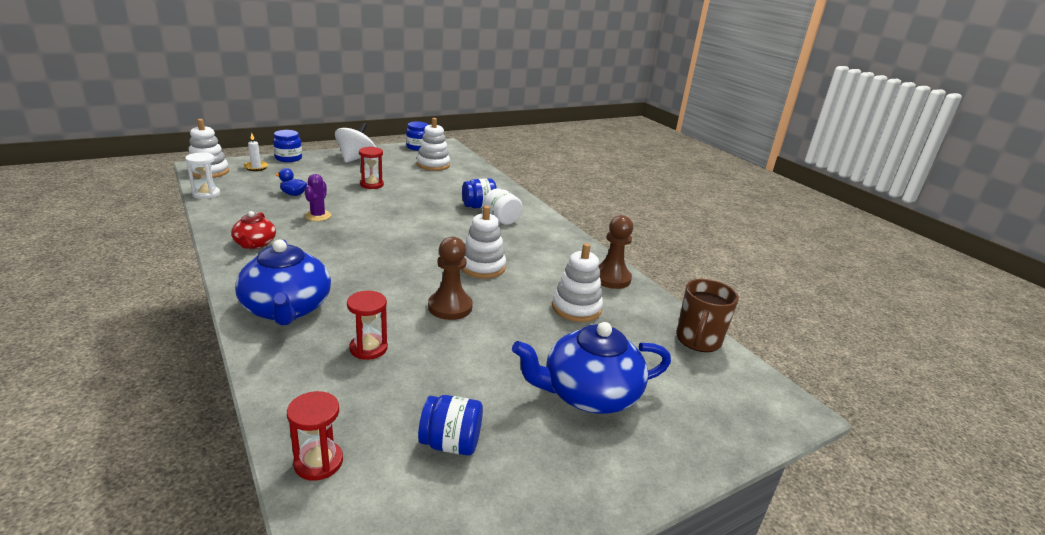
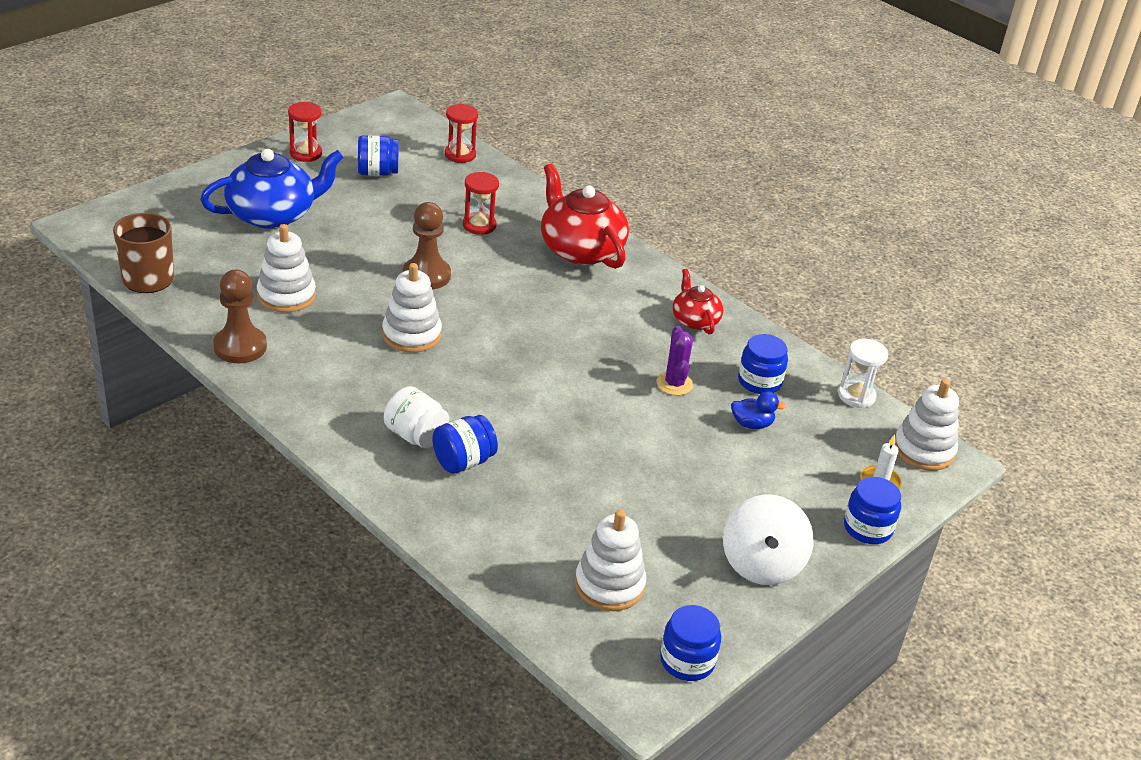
camera: 165 degrees right, 10 degrees up
blue teapot [235,240,331,326] -> red teapot [541,164,629,269]
red hourglass [359,147,384,189] -> red hourglass moved to [288,102,322,162]
none -> blue jar [738,334,788,394]

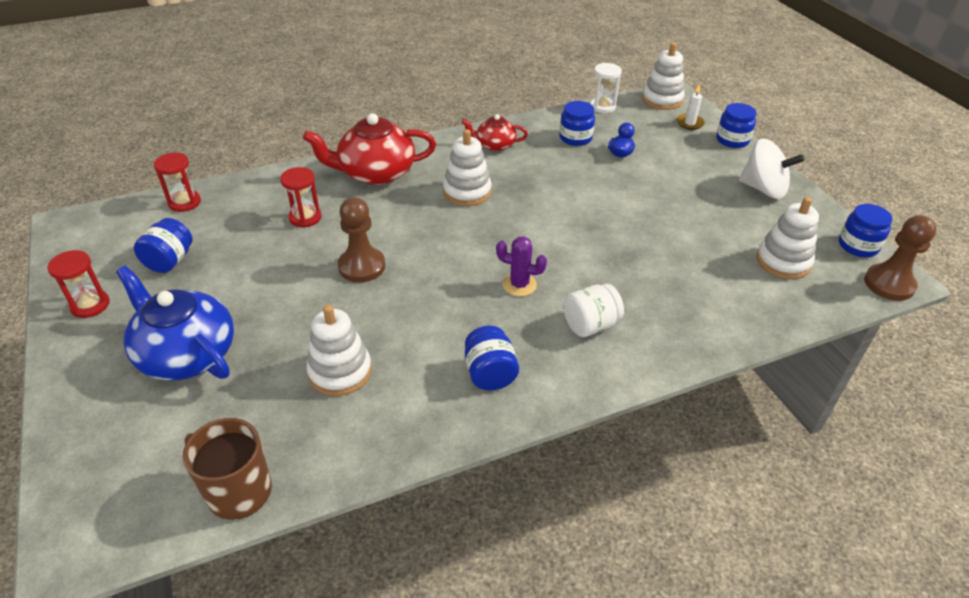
camera: 65 degrees left, 5 degrees up
blue teapot [200,149,344,229] -> blue teapot turned 45 degrees counterclockwise [116,266,234,381]
brown pawn [213,270,267,363] -> brown pawn moved to [864,215,937,301]
white stacking toy [382,263,442,353] -> white stacking toy moved to [443,129,492,206]
blue jar [432,415,498,474] -> blue jar moved to [465,326,519,390]
purple cactus [657,326,693,396] -> purple cactus moved to [496,236,547,296]

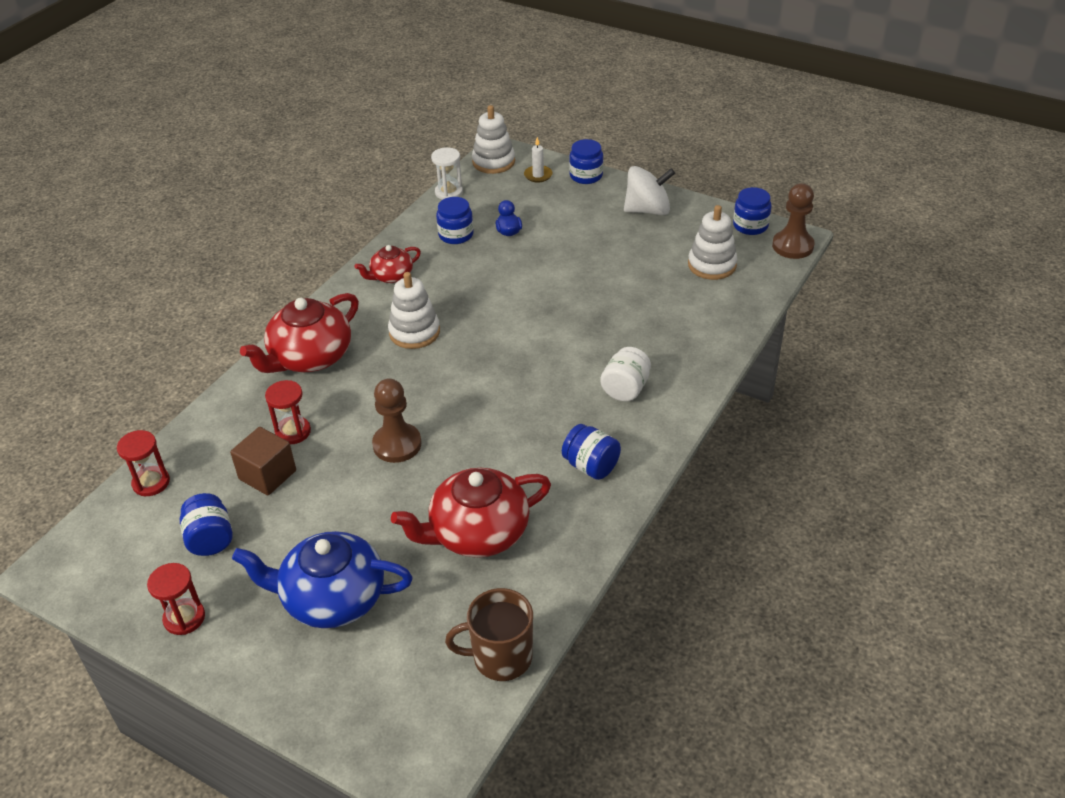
camera: 35 degrees left, 0 degrees up
white stacking toy [306,305,372,396] -> red teapot [391,468,551,558]
purple cactus [496,236,547,296] -> none
none -> brown cube [230,427,296,496]

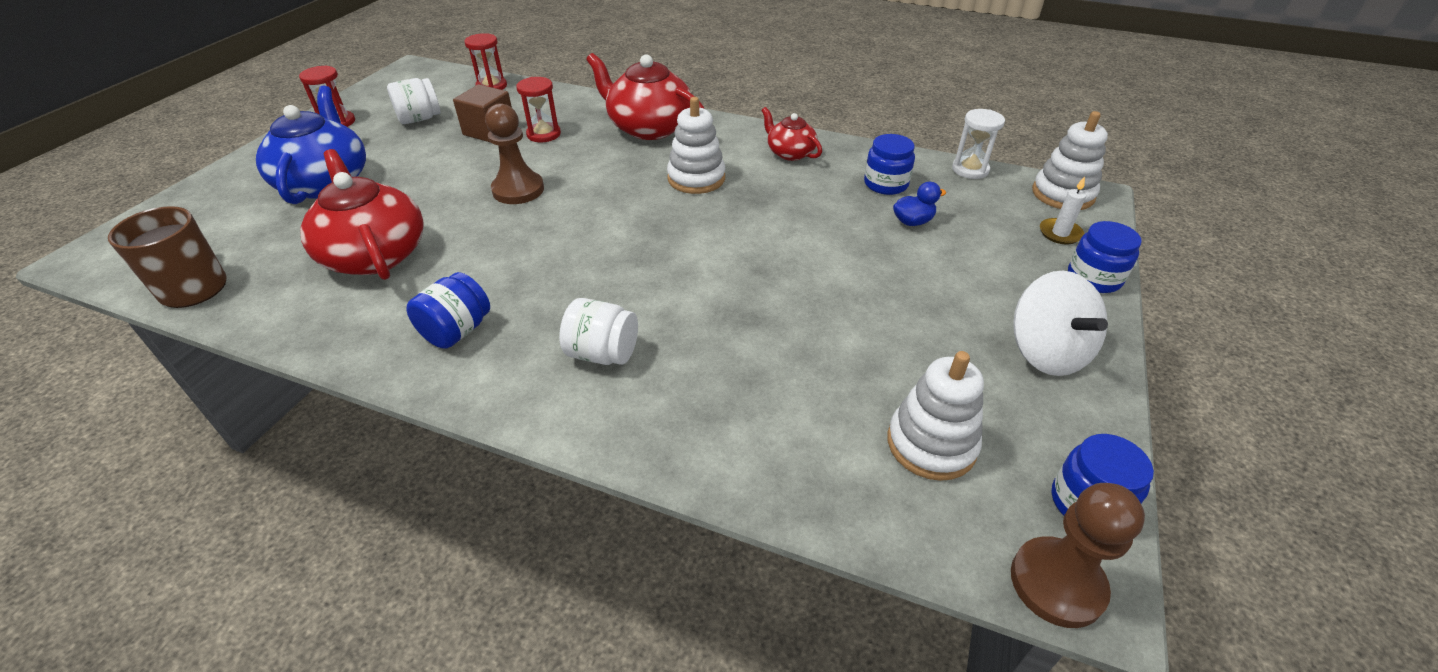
camera: 80 degrees right, 0 degrees up
blue jar [180,493,233,556] -> white jar [387,78,441,124]

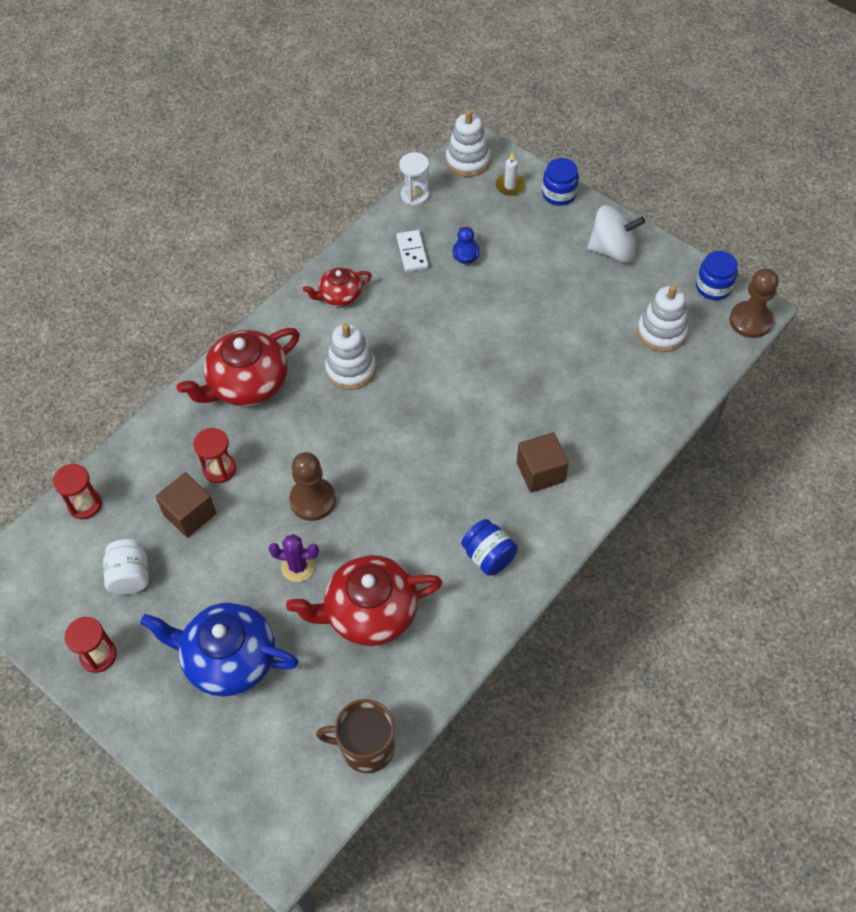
camera: 70 degrees left, 15 degrees up
white jar [559,298,638,365] -> brown cube [517,432,569,493]
blue jar [864,134,915,195] -> white domino [396,230,428,272]
none -> purple cactus [269,534,319,582]

